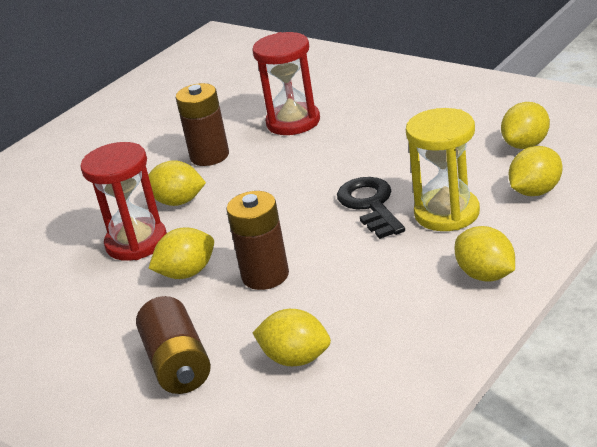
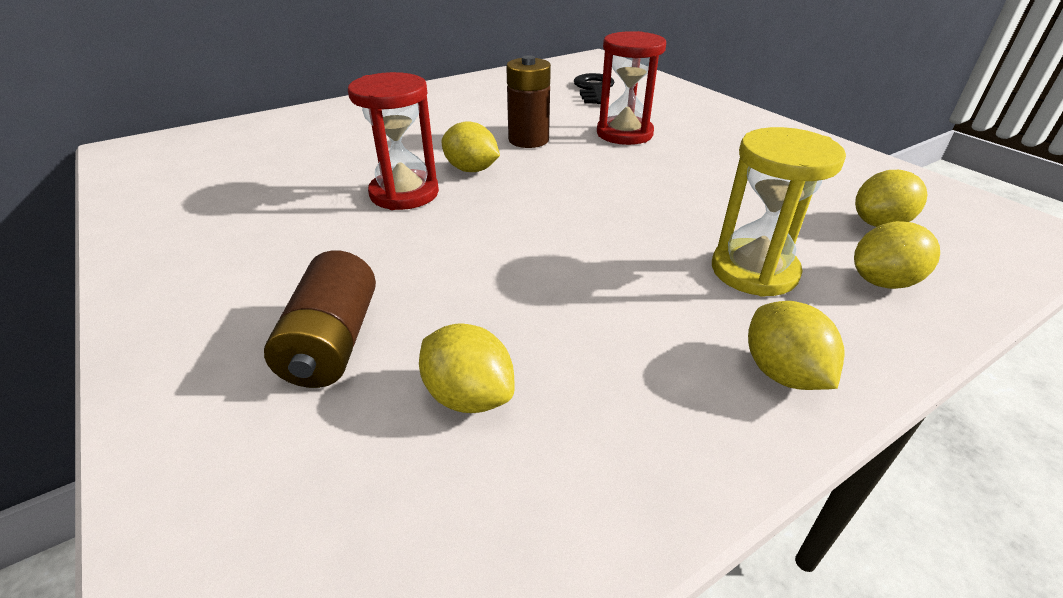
camera: 15 degrees right, 5 degrees up
yellow lemon [148,227,214,279] -> none
brown battery [226,191,289,290] -> none
black key [337,177,405,239] -> black key moved to [574,73,615,104]

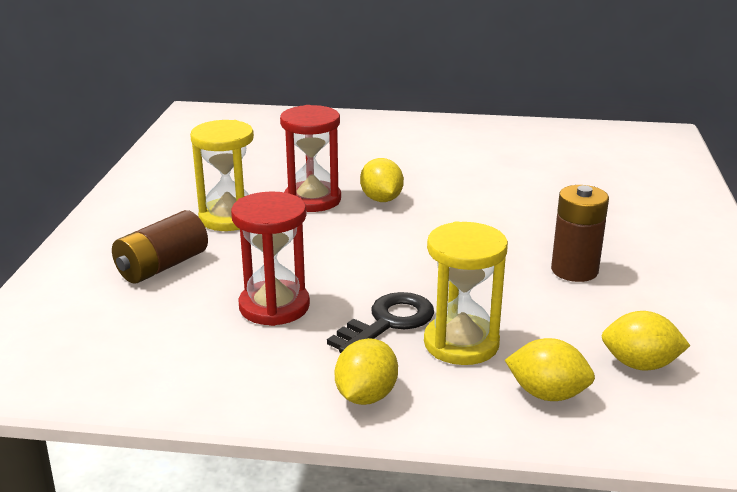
camera: 40 degrees right, 10 degrees down
yellow lemon [419,323,515,413] -> none
brown battery [506,55,551,148] -> brown battery moved to [551,185,609,282]
black key [574,73,615,104] -> black key moved to [327,292,434,353]
red hourglass [597,31,666,145] -> red hourglass moved to [231,191,310,326]
none -> yellow hourglass [190,120,254,231]

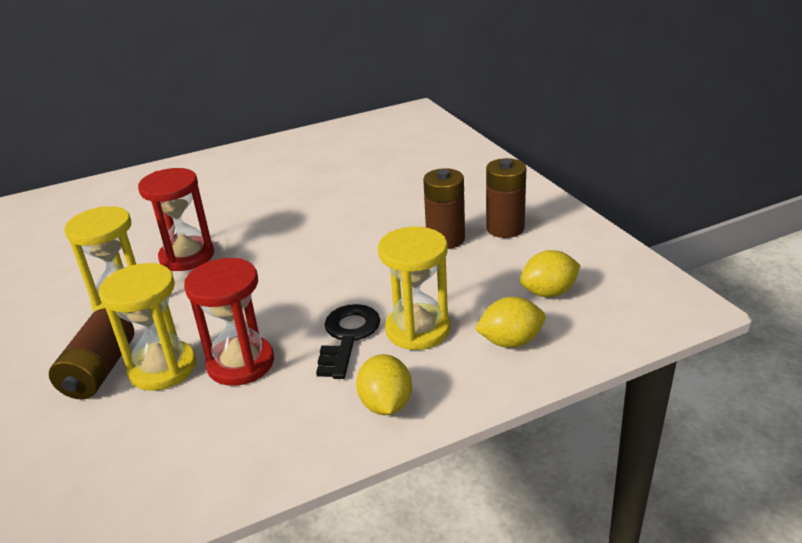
camera: 30 degrees left, 5 degrees up
yellow lemon [360,158,404,202] -> none
none -> yellow hourglass [99,263,196,391]
none -> brown battery [486,158,526,238]

